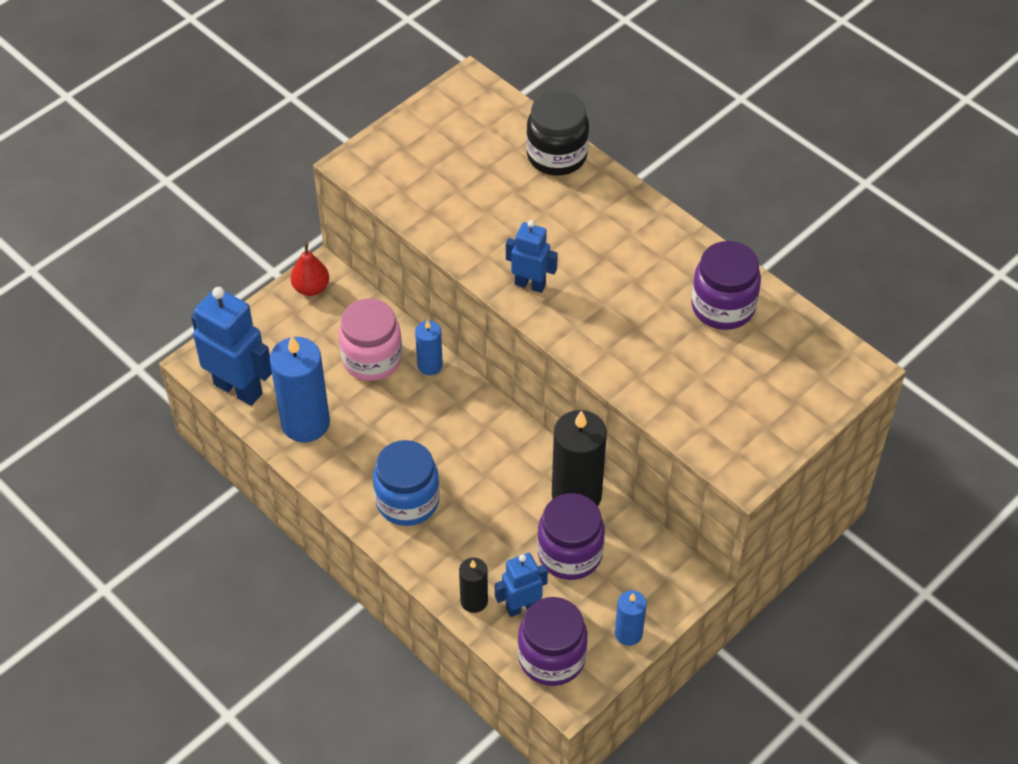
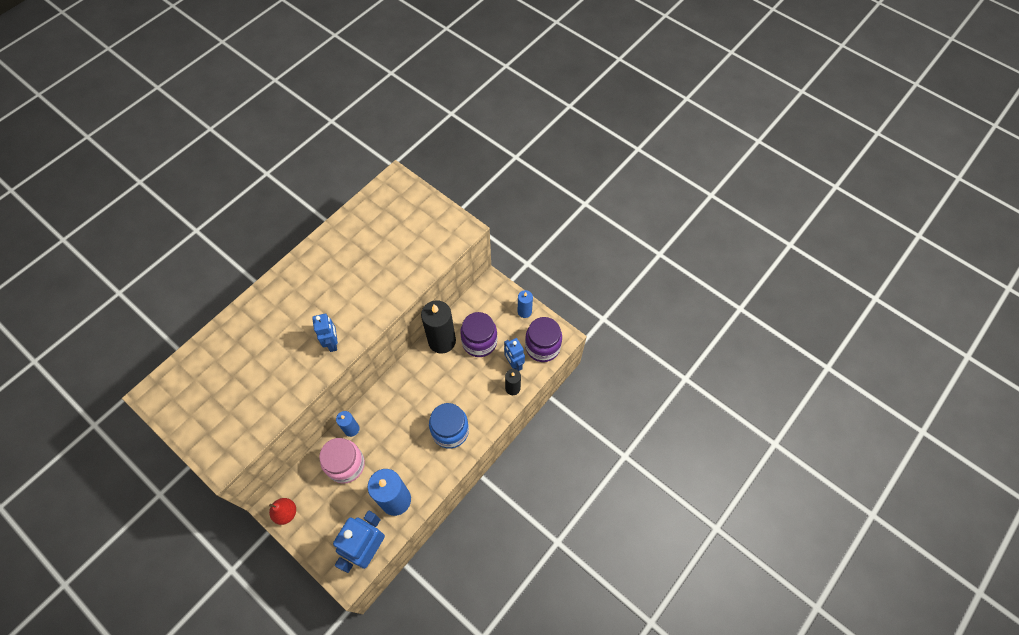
camera: 95 degrees left, 10 degrees up
blue robot [506,220,558,293] -> blue robot turned 150 degrees clockwise [312,314,338,352]
black jar [526,91,589,175] -> none
purple jar [691,241,761,330] -> none

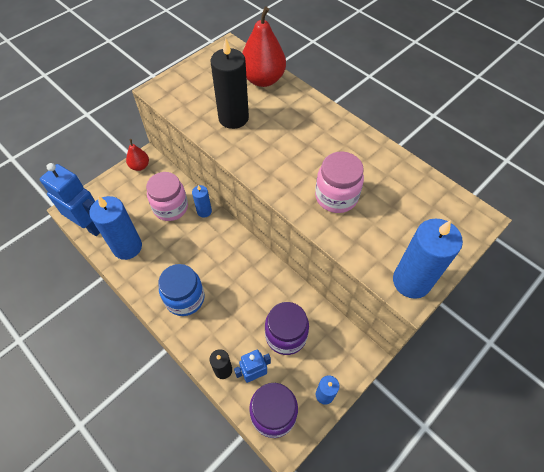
camera: 95 degrees right, 5 degrees down
blue robot [312,314,338,352] -> none
black candle [421,300,456,354] -> black candle moved to [210,38,249,129]
none -> red pear [242,7,286,87]
none -> pink jar [315,152,364,213]
none -> blue candle [393,218,463,299]

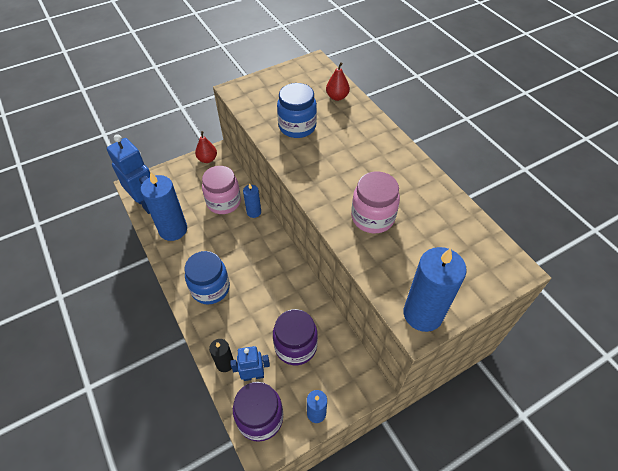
camera: 15 degrees right, 5 degrees down
black candle [210,38,249,129] -> blue jar [277,83,317,138]
red pear [242,7,286,87] -> red pear [326,62,350,101], size x0.53

